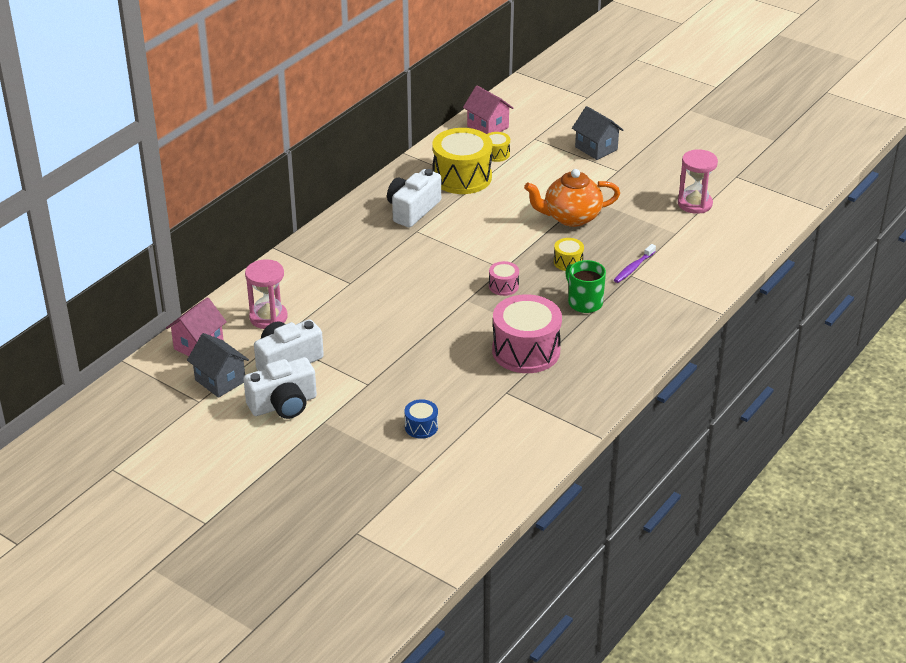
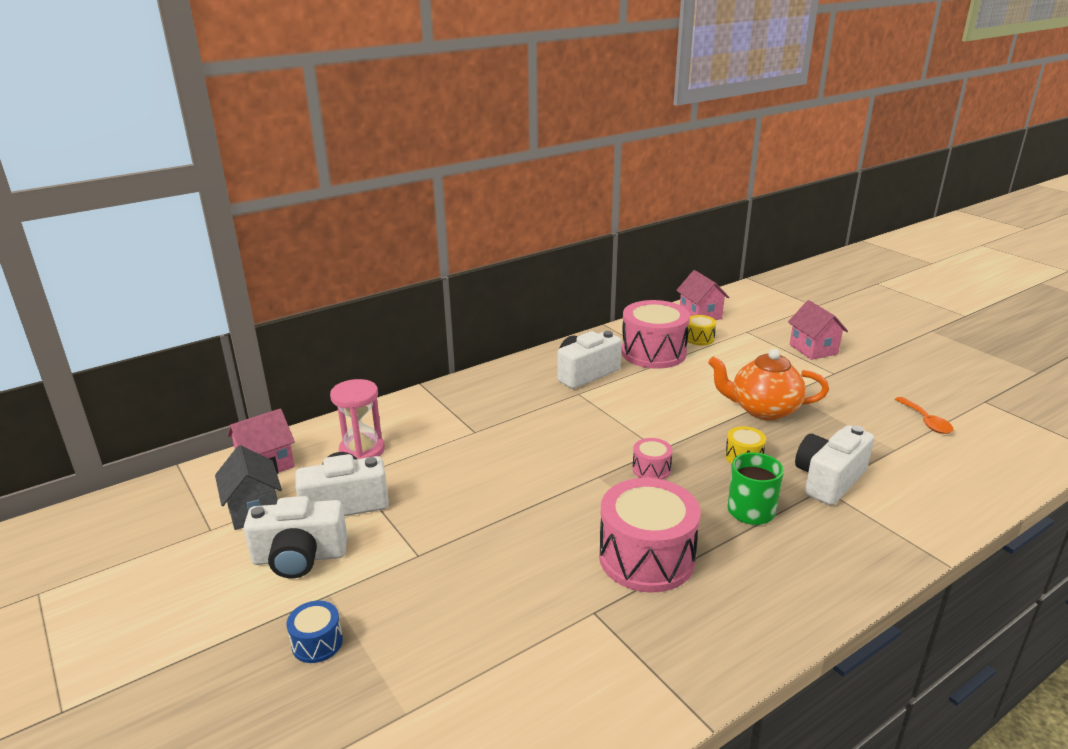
camera: 20 degrees right, 10 degrees down
blue drum [404,399,438,439] -> blue drum moved to [287,601,343,663]
yellow drum [432,128,493,194] -> pink drum [621,300,690,369]
grey house [572,106,623,160] -> pink house [788,300,848,360]
purple toothbrush [614,244,656,283] -> white camera [795,425,874,505]
pink hourglass [678,149,718,214] -> orange spoon [895,397,953,434]

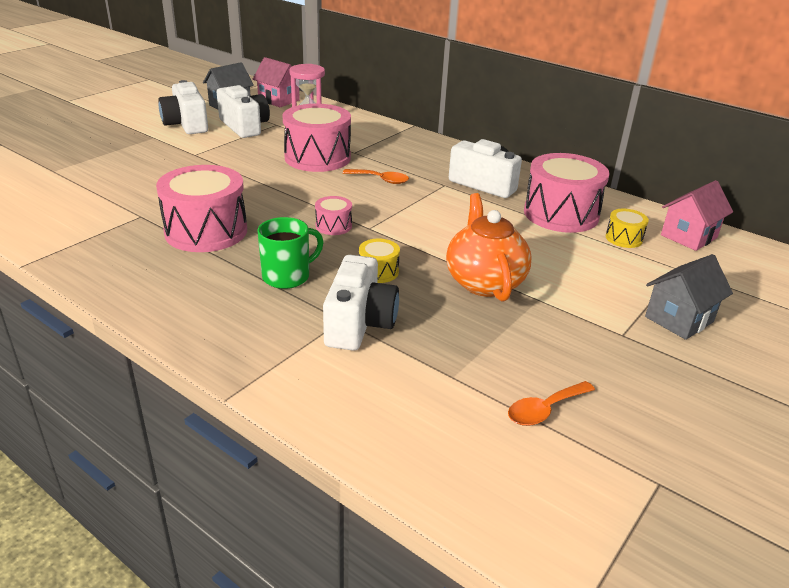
camera: 70 degrees right, 5 degrees up
blue drum [287,601,343,663] -> none
pink house [788,300,848,360] -> grey house [645,254,733,340]
white camera [795,425,874,505] -> white camera turned 75 degrees clockwise [323,255,399,351]
none -> pink drum [282,104,351,172]
none -> orange spoon [343,169,409,184]

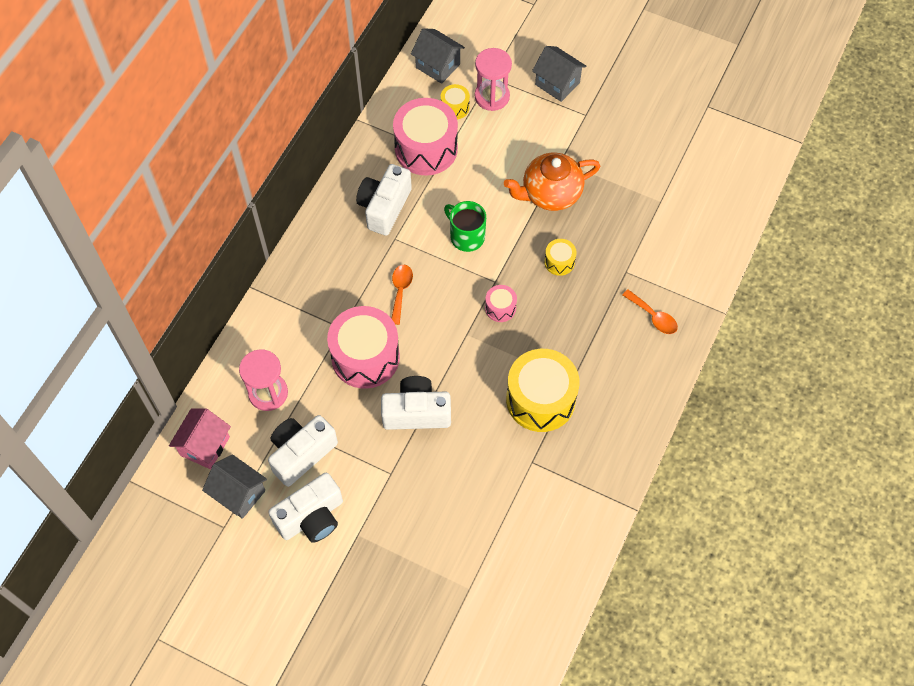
camera: 100 degrees left, 30 degrees up
pink drum [156,165,247,252] -> yellow drum [506,349,580,432]
green mug [257,217,324,289] -> green mug moved to [444,201,486,252]
white camera [323,255,399,351] -> white camera moved to [381,376,451,430]
orange spoon [508,381,595,426] -> orange spoon moved to [622,289,678,334]
pink house [661,180,733,251] -> grey house [411,28,465,84]
none -> pink hourglass [475,48,512,111]

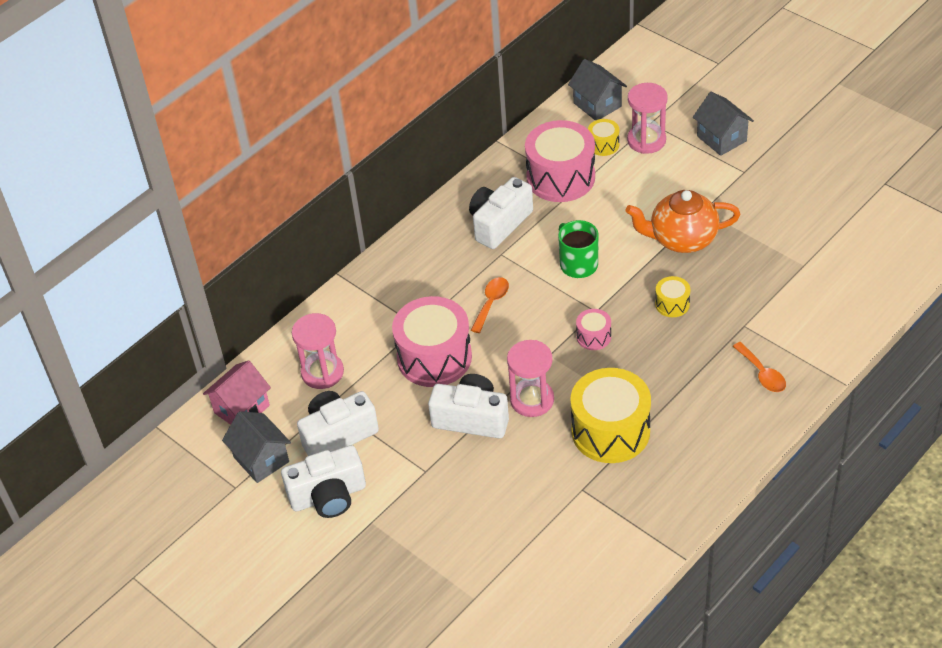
camera: 20 degrees right, 15 degrees down
none -> pink hourglass [507,340,554,417]

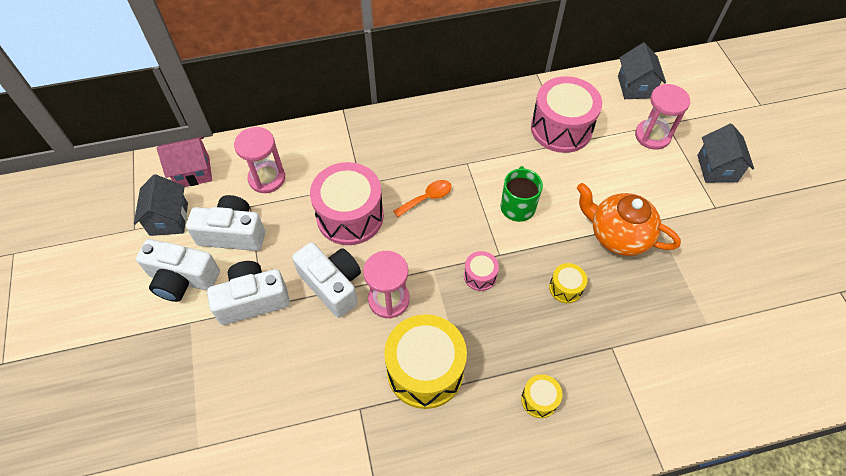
camera: 30 degrees right, 10 degrees up
white camera [469,177,533,249] -> white camera moved to [207,261,290,325]
yellow drum [588,119,619,156] -> yellow drum moved to [521,374,562,418]
orange spoon [733,342,786,392] -> none

